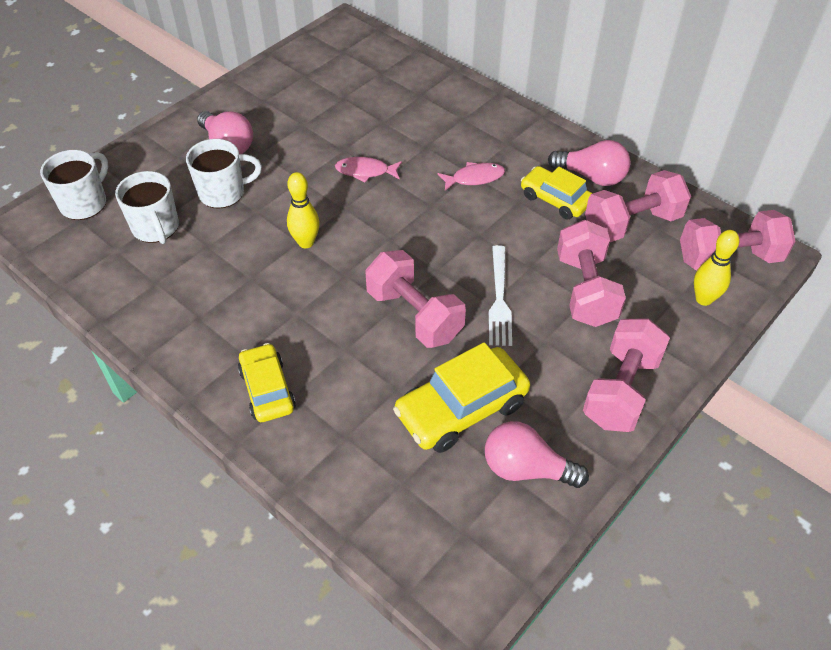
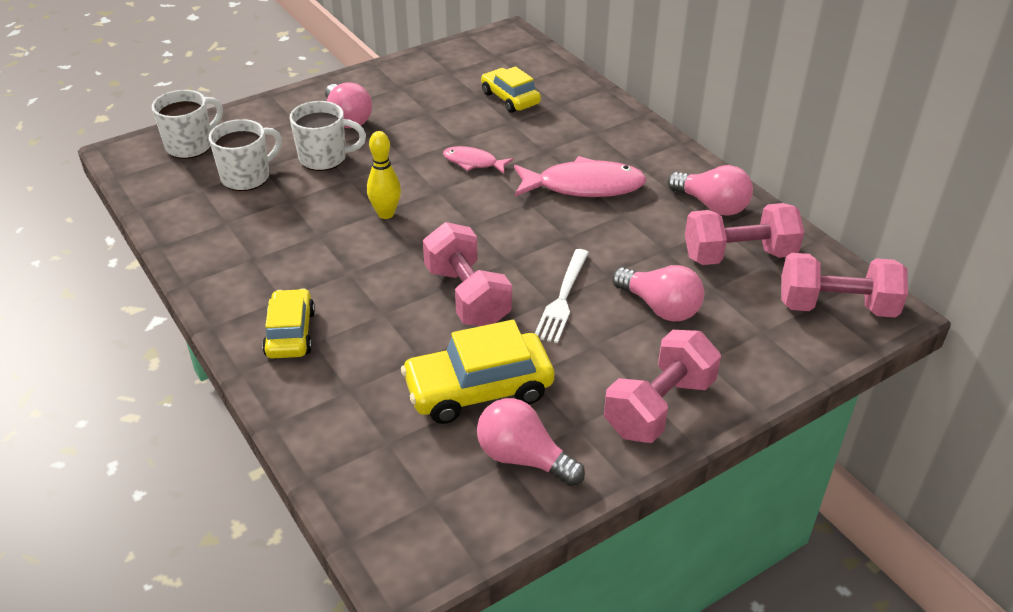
camera: 15 degrees right, 10 degrees down
white mug [115,171,179,244] -> white mug turned 120 degrees counterclockwise [208,119,282,191]
pink fish [437,162,505,191] -> pink fish [514,156,647,197], size x1.82
yellow car [521,166,593,219] -> yellow car moved to [481,66,541,113]
pink dumbbell [557,220,626,327] -> pink light bulb [612,265,704,321]
yellow bowling pin [694,230,739,306] -> none

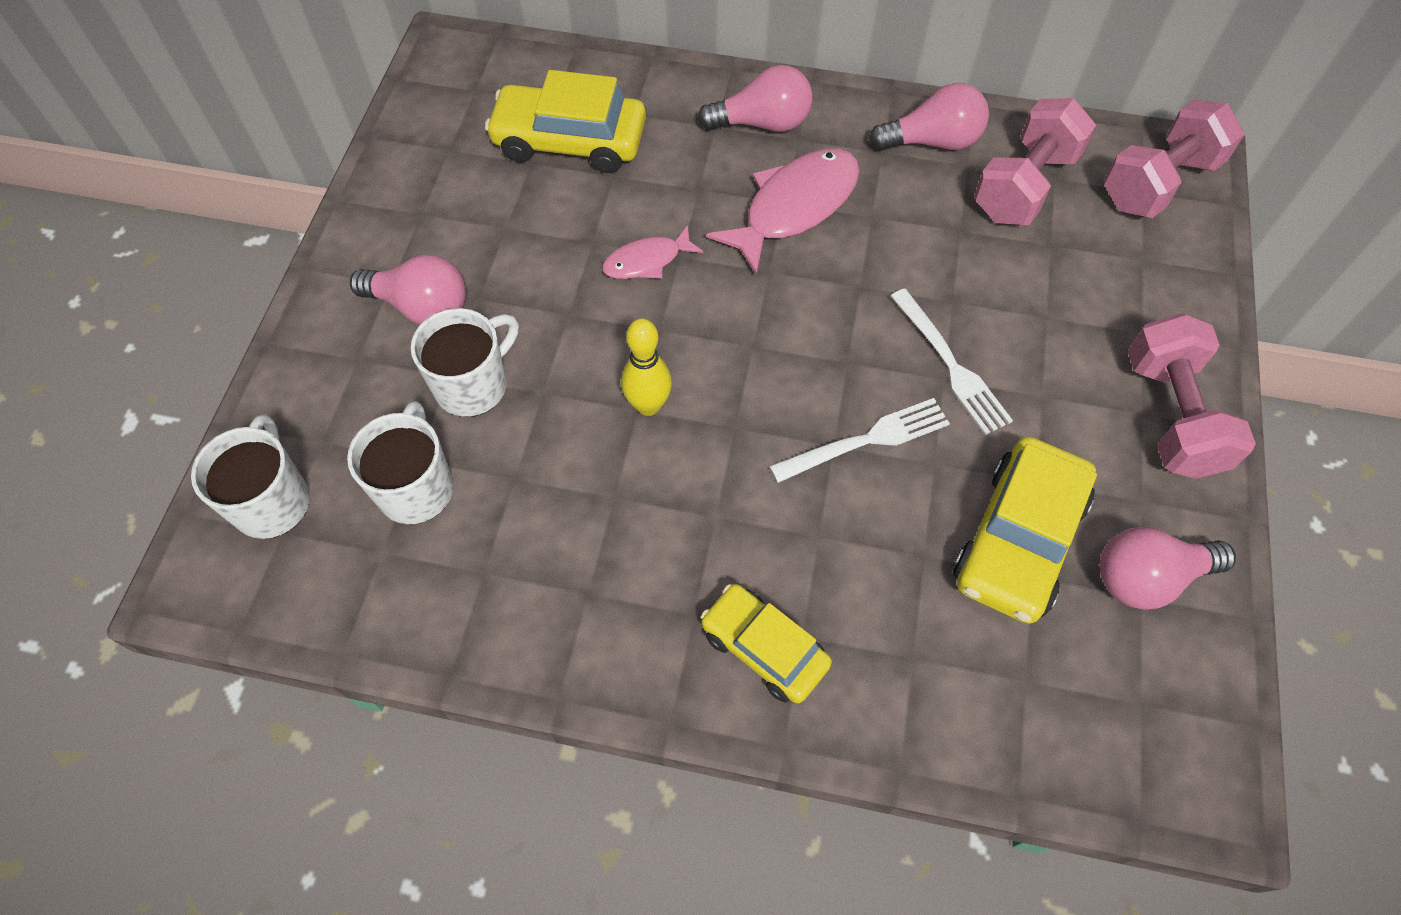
camera: 45 degrees left, 20 degrees up
pink dumbbell [423,222,512,326] -> white fork [769,398,950,483]
yellow car [481,66,541,113] -> yellow car [485,70,646,173], size x1.53
pink light bulb [612,265,704,321] -> pink light bulb moved to [697,65,813,132]

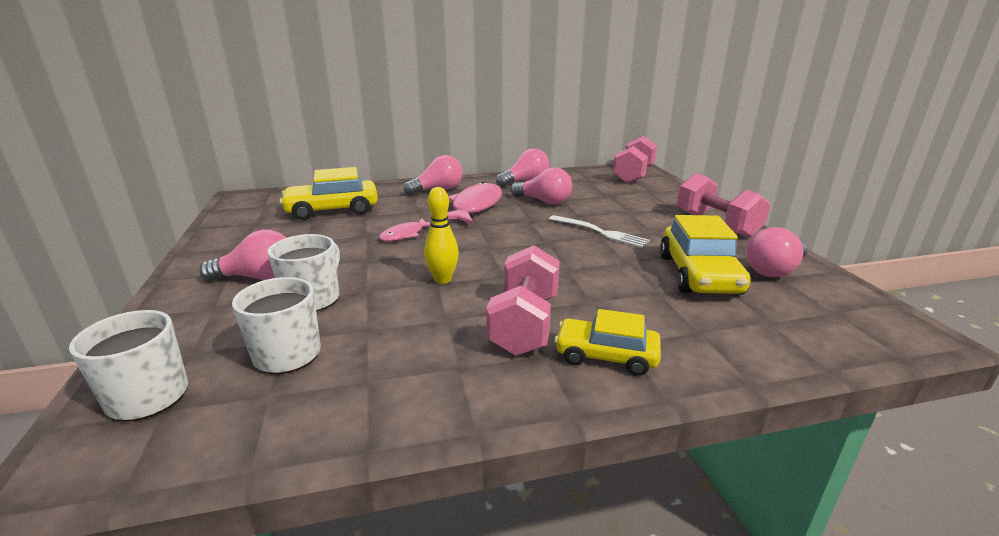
camera: 25 degrees left, 35 degrees down
white fork [769,398,950,483] -> none
pink dumbbell [974,98,1096,225] -> pink dumbbell moved to [486,245,560,356]
none -> pink light bulb [510,167,572,205]

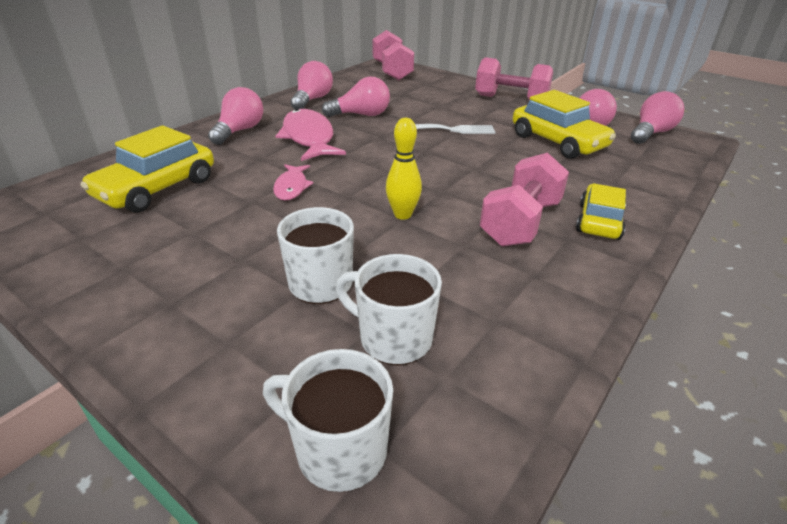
camera: 40 degrees left, 10 degrees up
pink light bulb [199,229,286,281] -> pink light bulb moved to [631,91,684,144]
pink dumbbell [486,245,560,356] -> pink dumbbell turned 60 degrees clockwise [480,153,569,247]
yellow car [554,309,661,376] -> yellow car turned 135 degrees clockwise [576,183,626,240]

